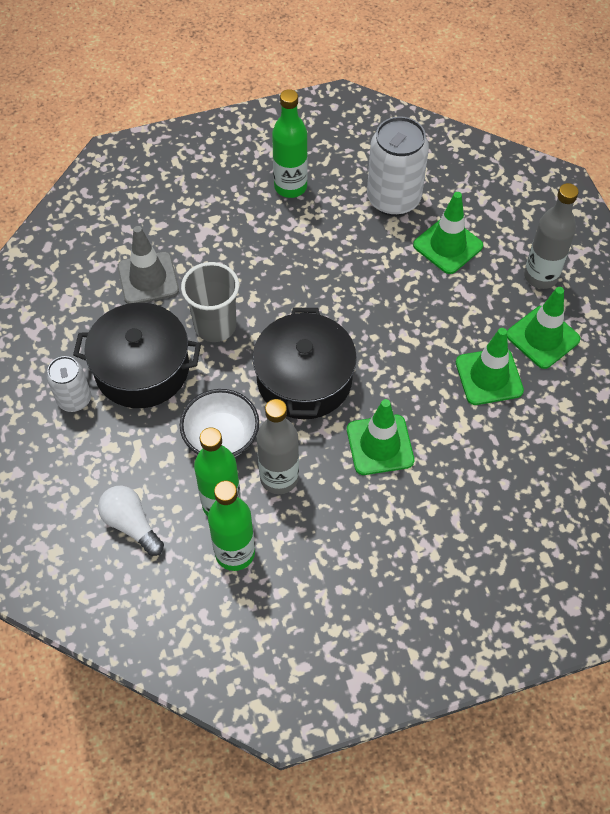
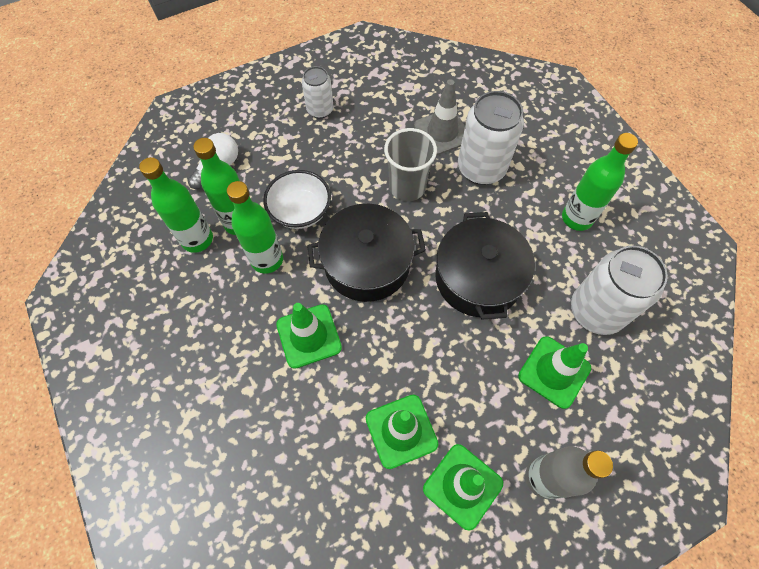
camera: 80 degrees right, 5 degrees up
black pot [73,303,201,408] -> black pot moved to [435,212,535,320]
grey bottle [257,399,299,494] -> green bottle [227,181,283,274]
none -> white can [458,91,524,185]

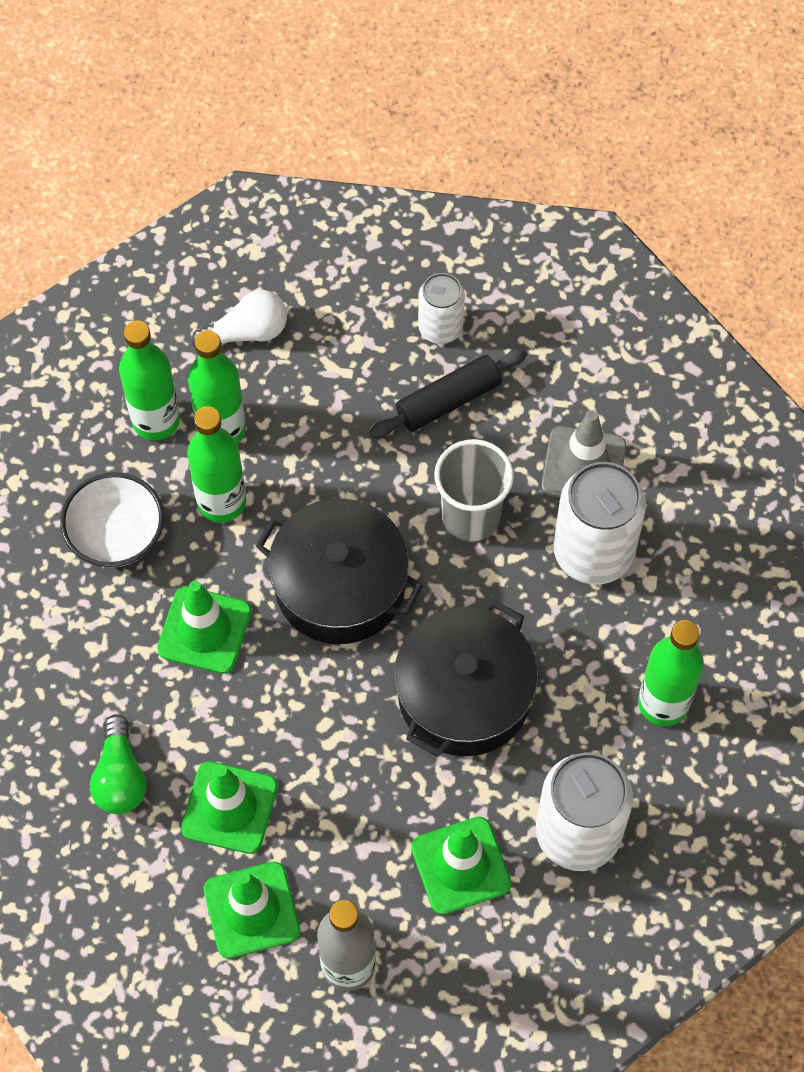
camera: 35 degrees right, 0 degrees up
white bowl [263,170,331,229] -> white bowl moved to [60,472,164,567]
none -> green light bulb [90,714,146,814]
none -> black rolling pin [369,349,527,438]

